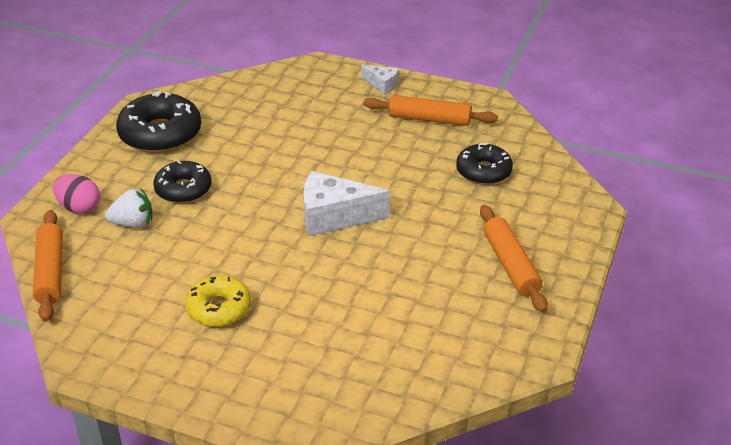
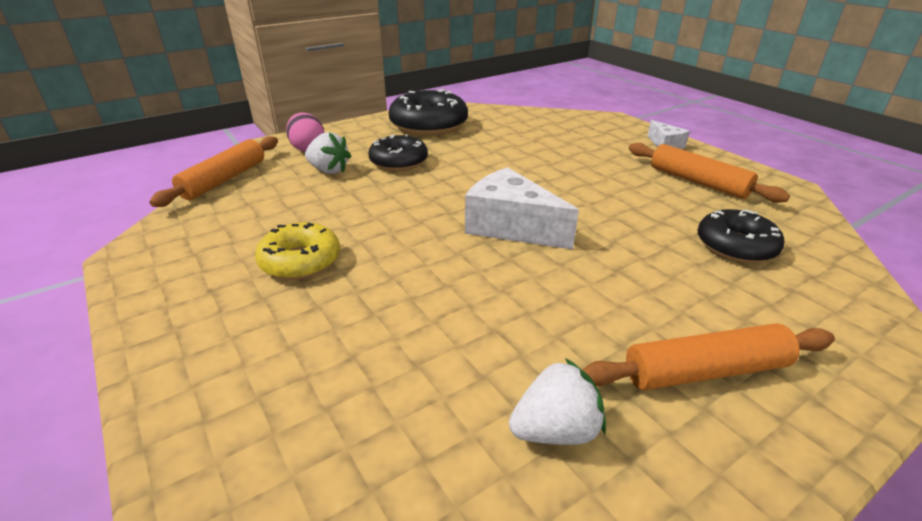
camera: 35 degrees right, 5 degrees down
orange rolling pin [480,205,548,313] -> orange rolling pin turned 60 degrees clockwise [582,323,835,390]
none -> white strawberry [509,358,606,445]

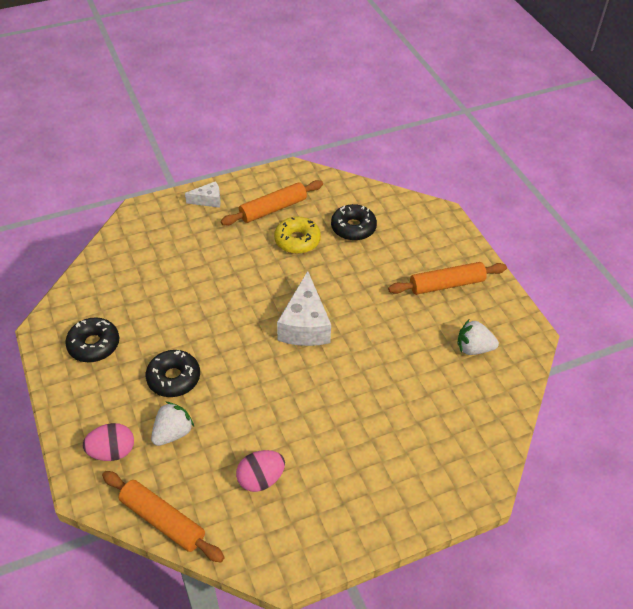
camera: 80 degrees left, 15 degrees up
yellow donut [255,222,340,280] -> yellow donut moved to [274,217,321,254]
black donut [389,89,468,136] -> black donut [65,317,119,362], size x0.64
white cheese [465,167,579,249] -> white cheese turned 45 degrees counterclockwise [277,271,331,346]
white strawberry [509,358,606,445] -> white strawberry turned 75 degrees counterclockwise [458,320,499,355]
orange rolling pin [582,323,835,390] -> orange rolling pin turned 75 degrees clockwise [388,262,507,295]
none -> pink egg [236,450,285,492]

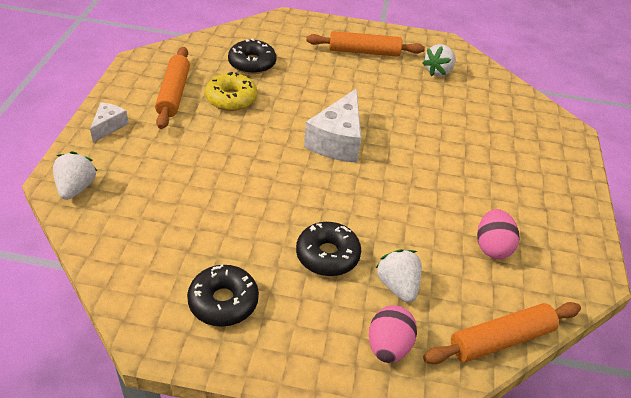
camera: 60 degrees left, 5 degrees down
white cheese [277,271,331,346] -> white cheese turned 75 degrees clockwise [304,88,361,163]
orange rolling pin [388,262,507,295] -> orange rolling pin turned 75 degrees clockwise [306,31,425,57]
none -> white strawberry [53,151,97,200]

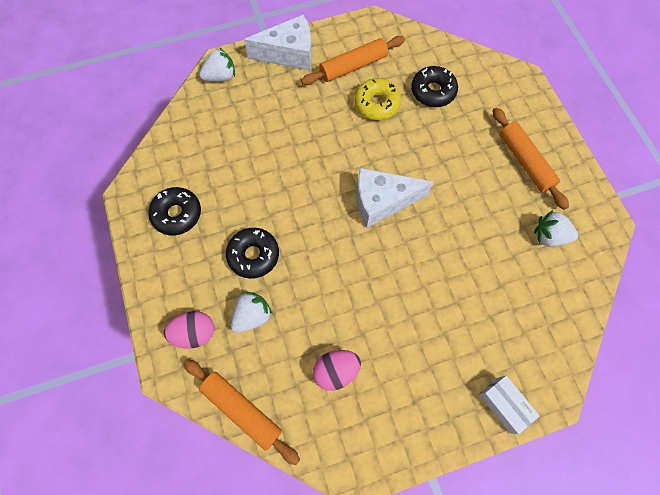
camera: 65 degrees right, 25 degrees up
white cheese [90,102,129,143] -> white cheese [244,15,312,70], size x1.88
none -> white box [479,376,540,434]

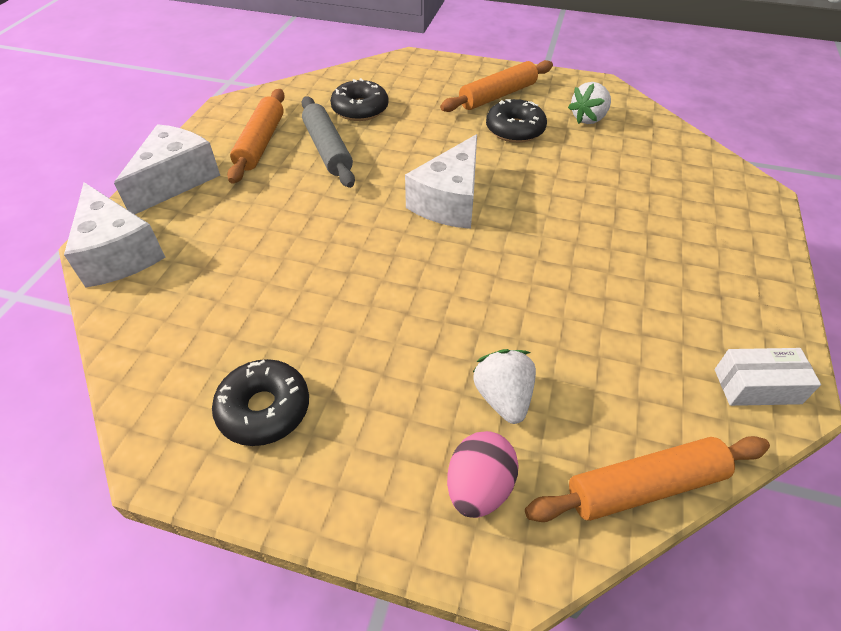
camera: 55 degrees left, 20 degrees down
white strawberry [199,48,235,82] -> white cheese [64,182,165,288]
black donut [226,228,279,279] -> black donut moved to [486,99,547,143]
pink egg [313,350,361,391] -> none
yellow donut [354,78,401,120] -> grey rolling pin [301,96,355,188]
white box [479,376,540,434] -> white box moved to [715,348,821,406]
orange rolling pin [492,107,569,210] -> orange rolling pin turned 45 degrees counterclockwise [440,60,553,112]

